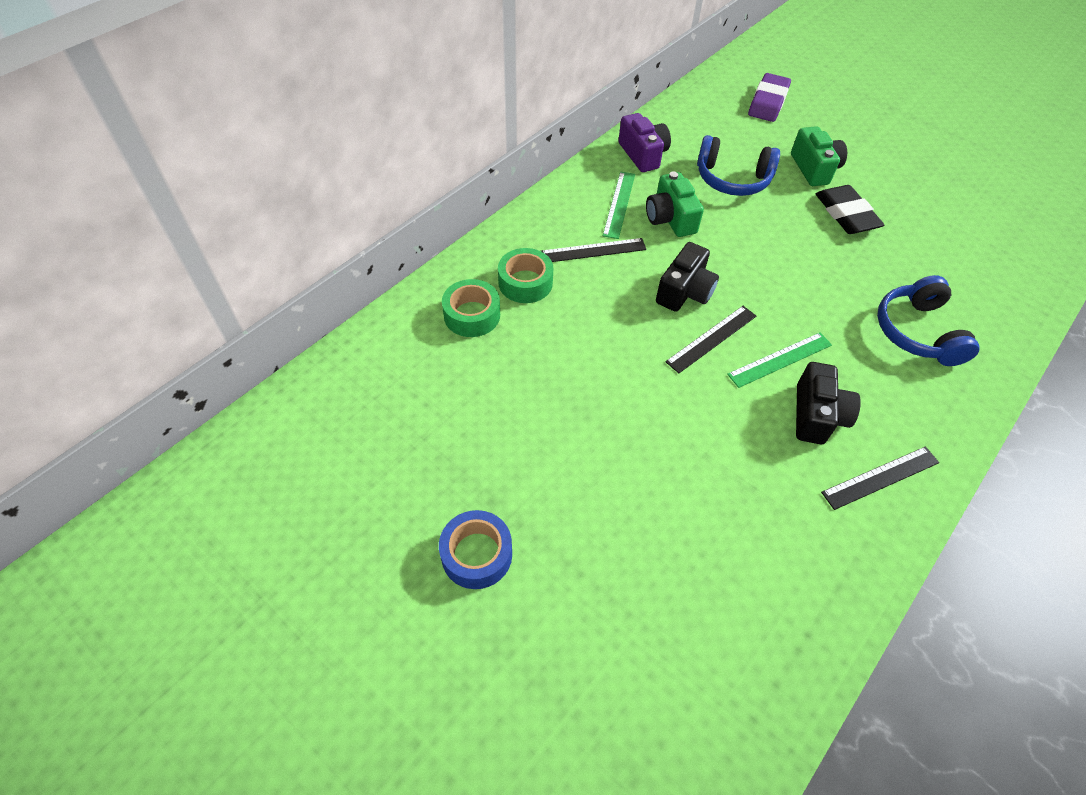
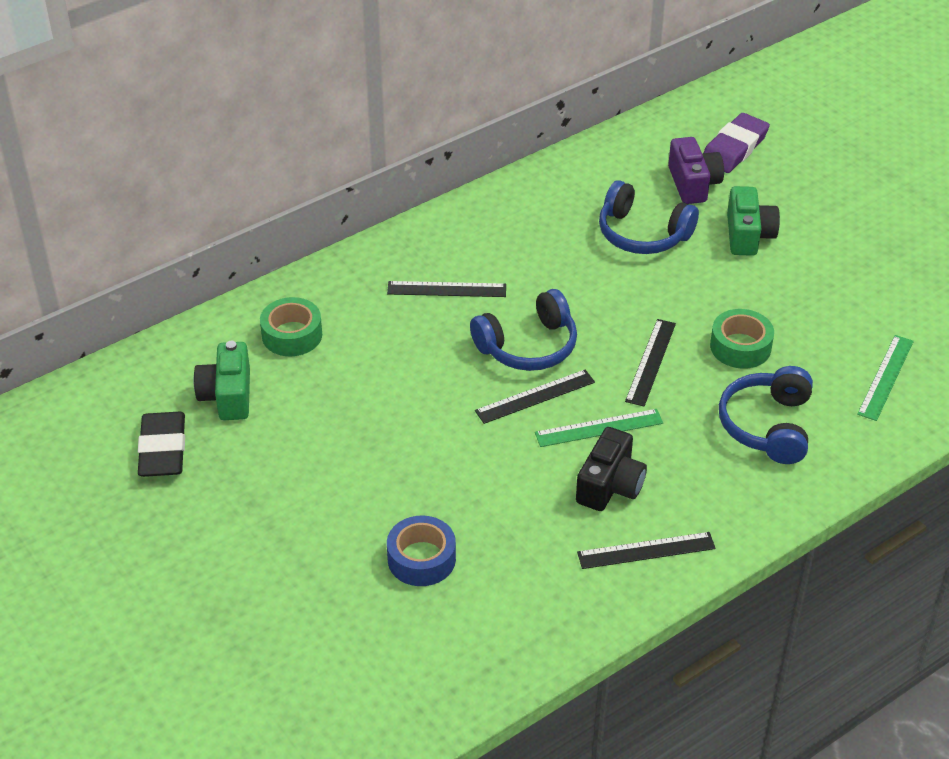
camera: 15 degrees right, 10 degrees down
blue tape [439,510,512,589] -> blue tape moved to [387,515,456,586]
green tape [498,248,553,303] -> green tape moved to [710,309,774,369]
green ruler [603,171,635,239] -> green ruler moved to [857,335,914,421]
purple camera [618,113,671,172] -> purple camera moved to [668,137,724,204]
green camera [646,171,704,237] -> green camera moved to [194,341,250,420]
black camera [656,242,719,312] -> blue headphones [470,289,577,371]
black eraser [816,185,885,234] -> black eraser moved to [138,412,185,477]
none -> black ruler [625,319,676,406]

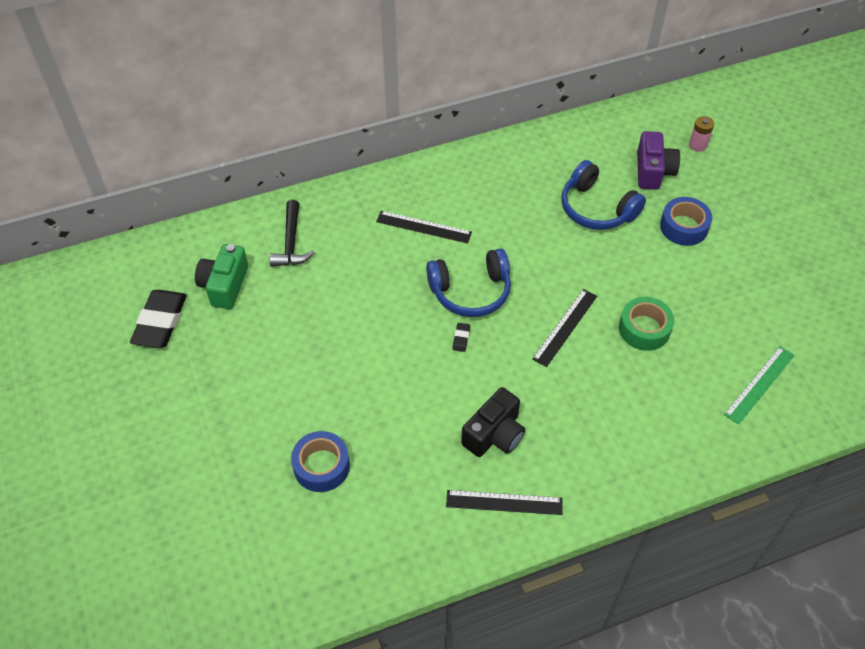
camera: 15 degrees right, 10 degrees up
green tape [260,297,322,356] -> black hammer [270,200,315,267]
black ruler [475,370,595,424] -> black eraser [452,323,470,352]
green ruler [535,409,663,447] -> none
purple eraser [703,113,770,173] -> pink battery [689,116,714,152]
blue headphones [719,366,813,464] -> none
green camera [727,186,780,256] -> blue tape [660,197,712,246]

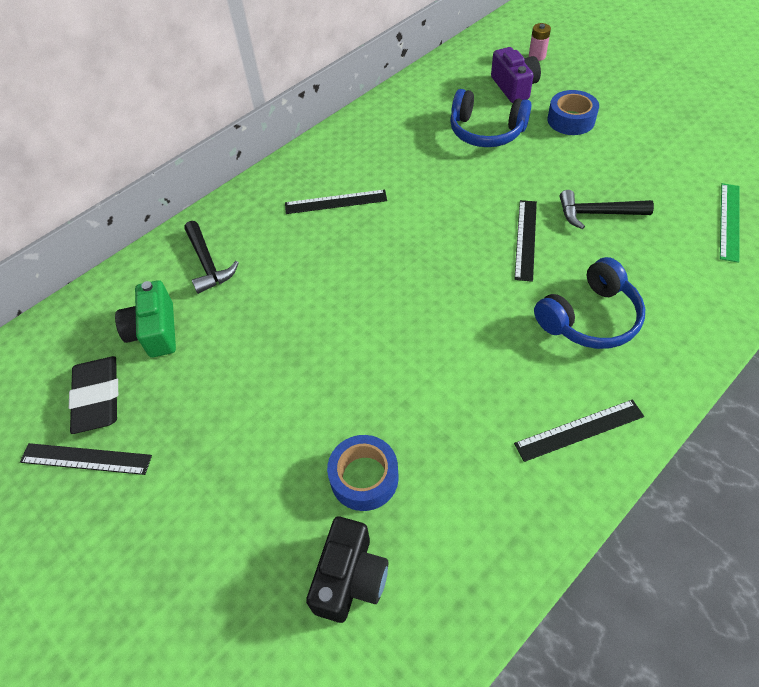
camera: 20 degrees left, 0 degrees up
blue headphones [426,248,511,317] -> blue headphones moved to [534,257,645,349]
black eraser [452,323,470,352] -> none
black camera [461,387,525,457] -> black camera moved to [306,517,388,623]
green tape [619,297,674,351] -> black hammer [560,190,654,229]
none -> black ruler [20,443,152,475]

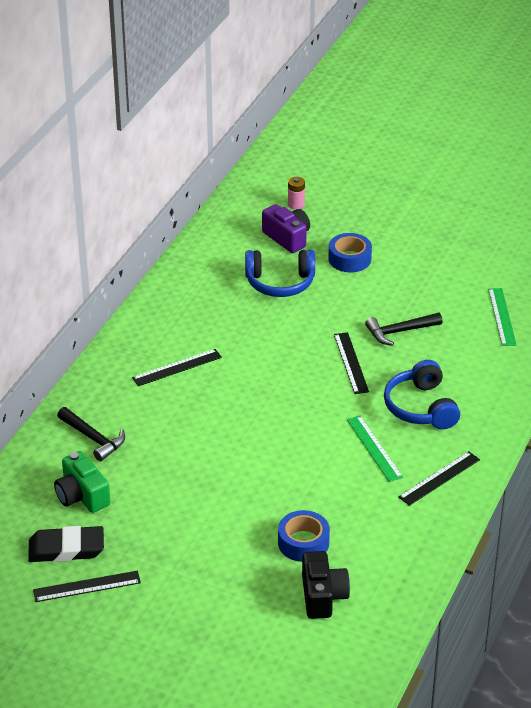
camera: 25 degrees left, 15 degrees down
black eraser [69,356,118,434] -> black eraser turned 60 degrees counterclockwise [28,526,104,562]
blue headphones [534,257,645,349] -> blue headphones turned 135 degrees clockwise [384,360,460,429]
none -> green ruler [347,415,403,482]

